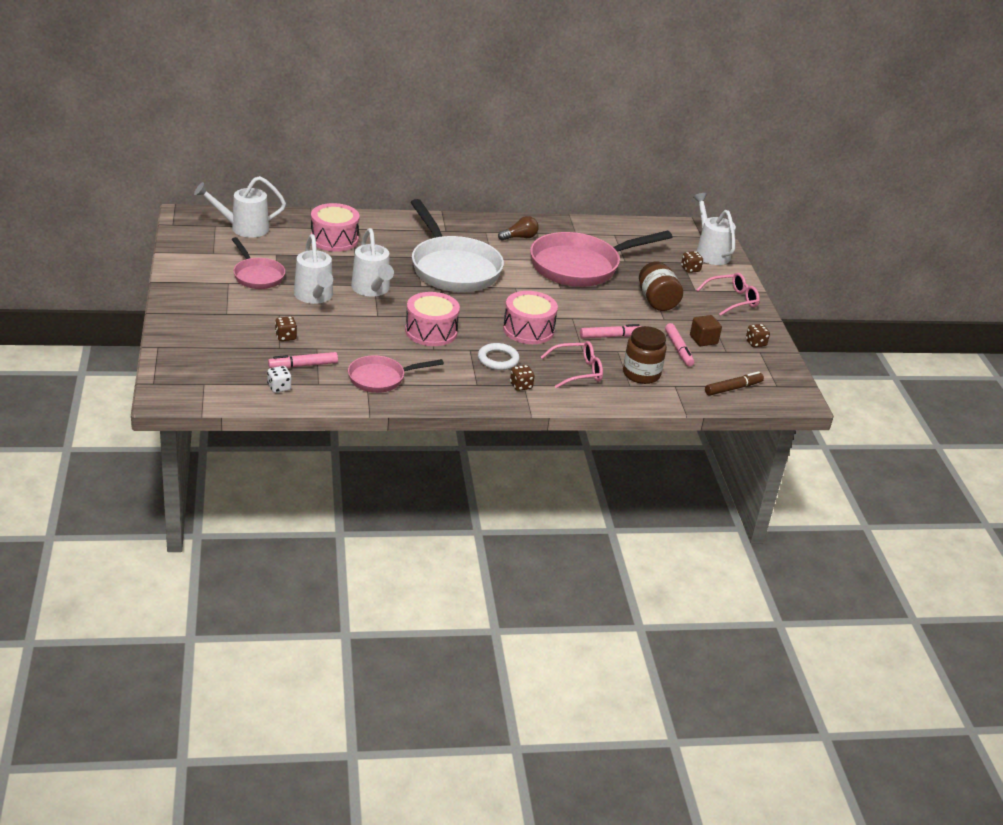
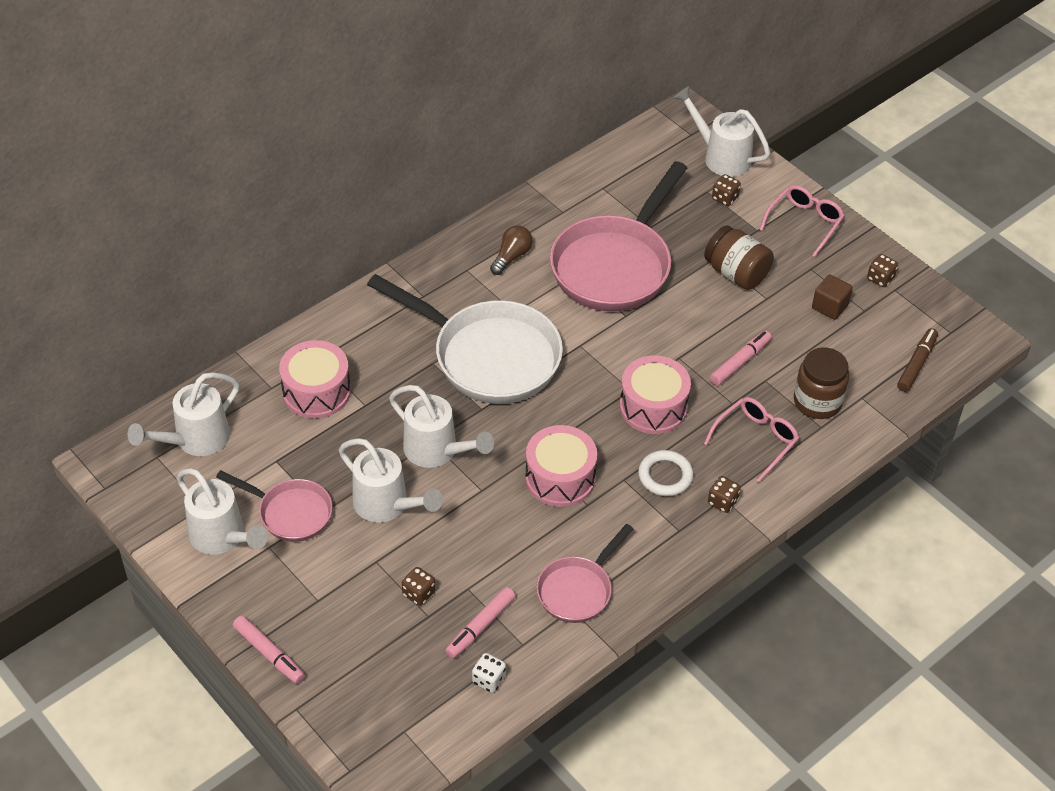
camera: 30 degrees left, 15 degrees up
pink marker [665,323,694,366] -> pink marker moved to [233,616,305,684]
none -> white watering can [176,468,268,555]

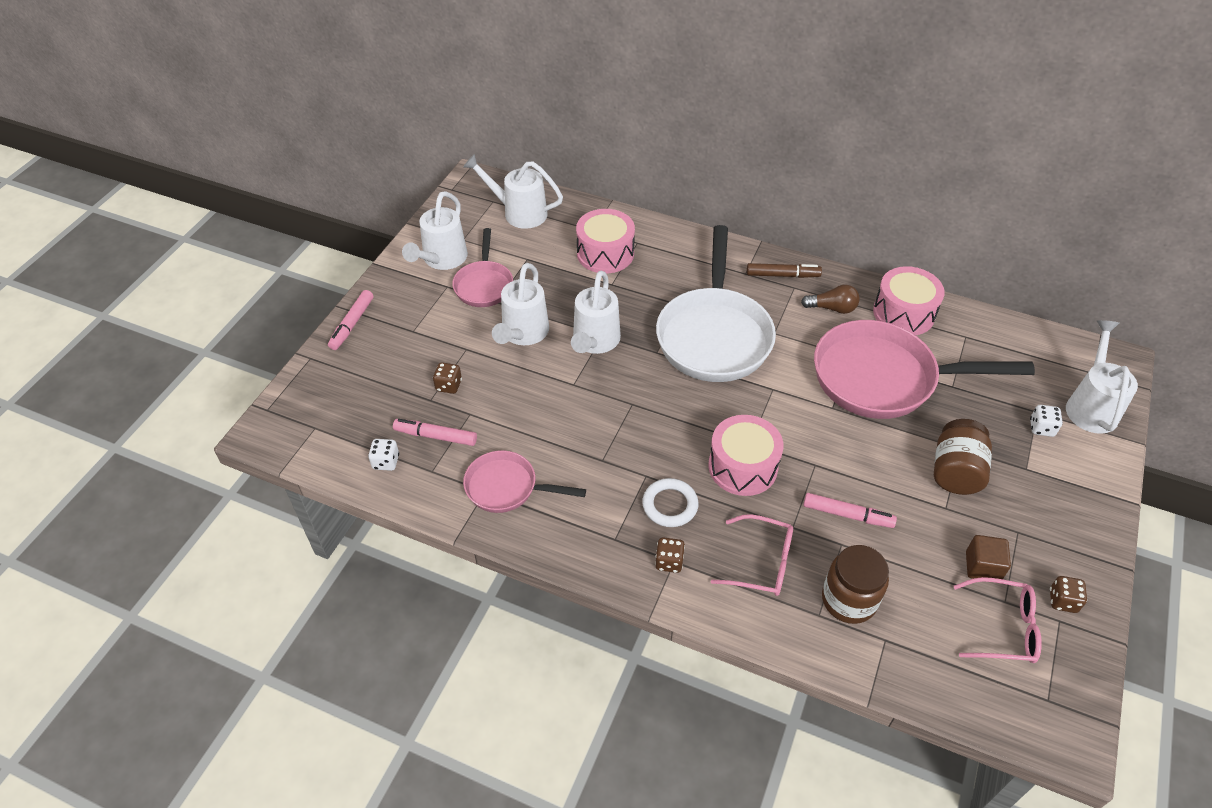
camera: 65 degrees right, 0 degrees up
pink drum [525,425,597,507] -> pink drum moved to [873,266,945,335]
brown dice [712,174,741,206] -> white dice [1030,405,1063,437]
pink glasses [760,185,845,257] -> pink glasses moved to [954,577,1042,663]
brown marker [897,328,938,392] -> brown marker moved to [747,263,822,278]

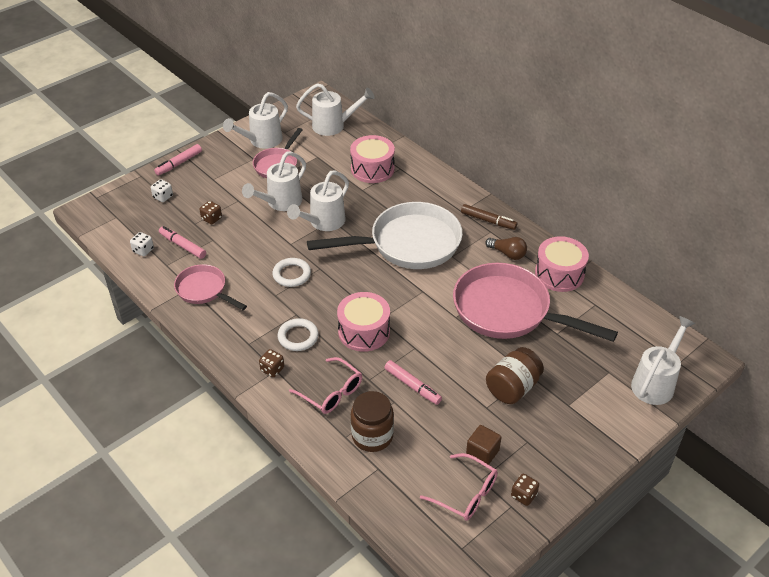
camera: 25 degrees right, 5 degrees down
white watering can [463,154,563,229] -> white watering can turned 135 degrees clockwise [296,83,375,136]
white pan [656,225,776,382] -> white pan turned 135 degrees counterclockwise [307,202,463,269]
white dice [1030,405,1063,437] -> white dice moved to [151,179,173,202]
none -> white ring [272,258,311,287]

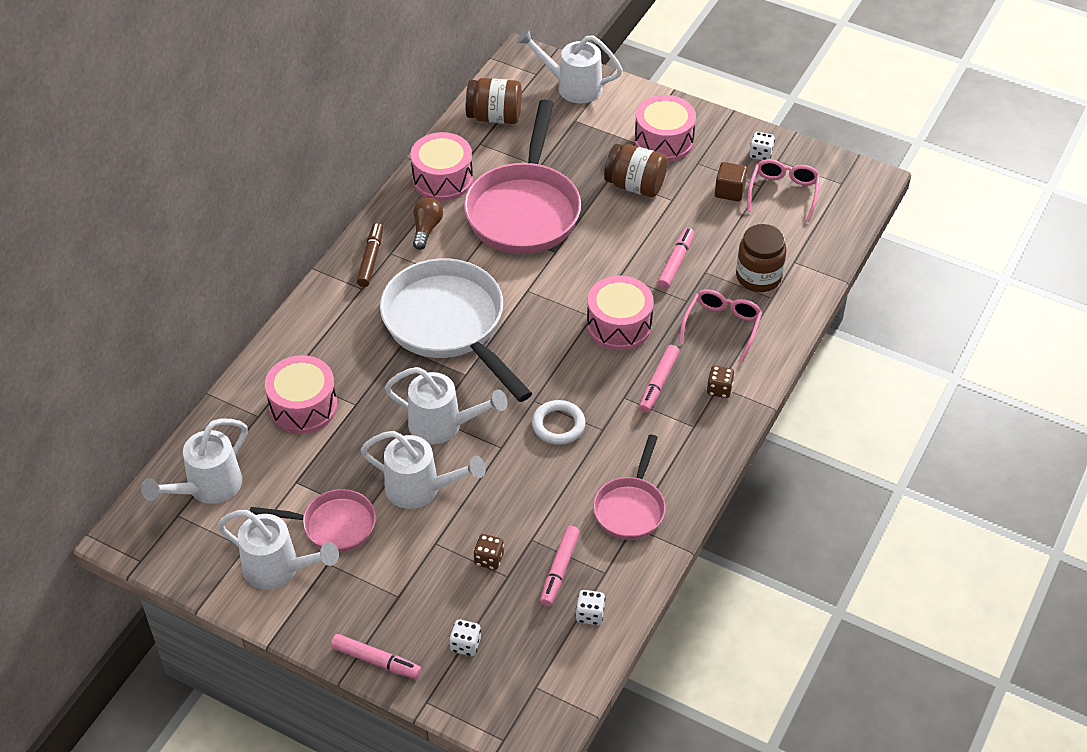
camera: 110 degrees left, 5 degrees up
white ring [278,318,319,351] -> pink marker [639,345,679,413]
white watering can [296,83,375,136] -> white watering can turned 120 degrees counterclockwise [141,419,248,504]
brown dice [511,474,539,506] -> white dice [749,132,775,160]
none -> brown jar [466,78,522,124]
none -> pink drum [634,95,696,162]

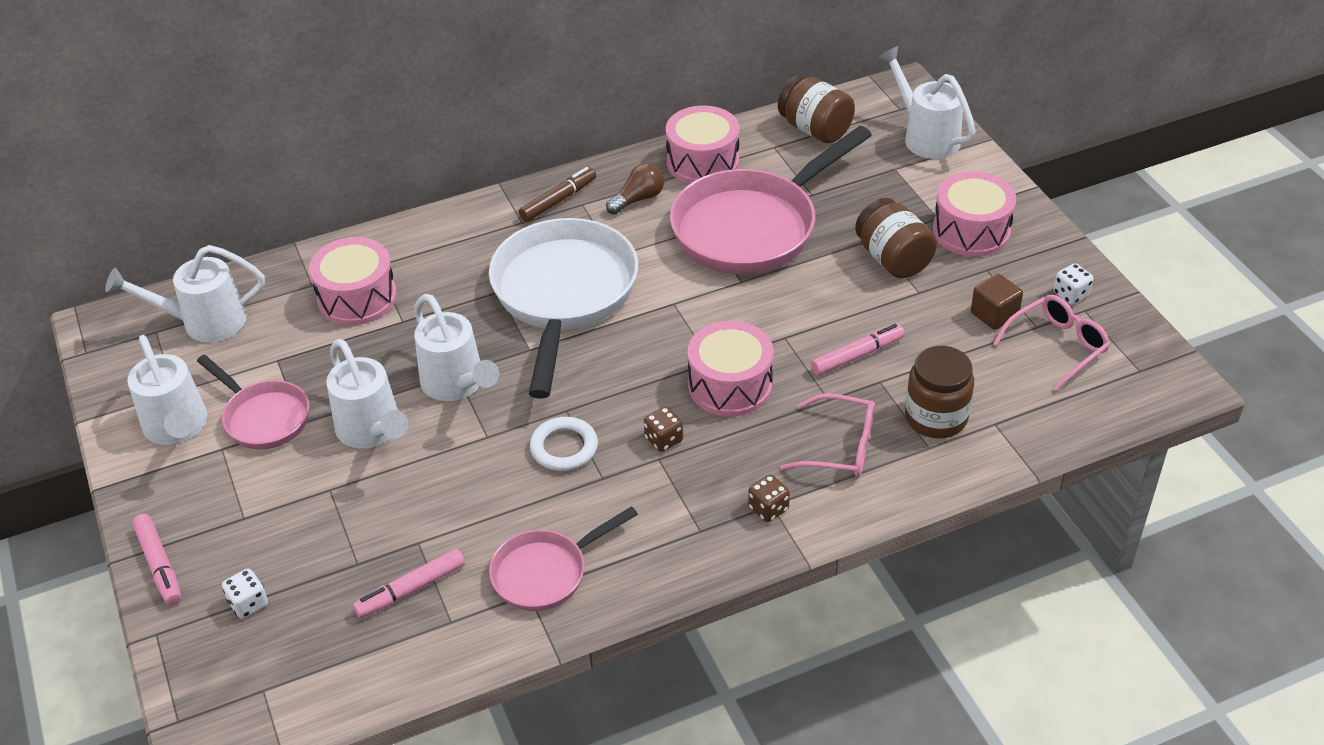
camera: 40 degrees right, 5 degrees down
brown dice [473,534,504,570] -> brown dice moved to [644,407,683,452]
white dice [576,590,605,625] -> none
pink marker [639,345,679,413] -> none
pink glasses [679,289,762,362] -> pink glasses turned 45 degrees clockwise [780,393,875,477]

